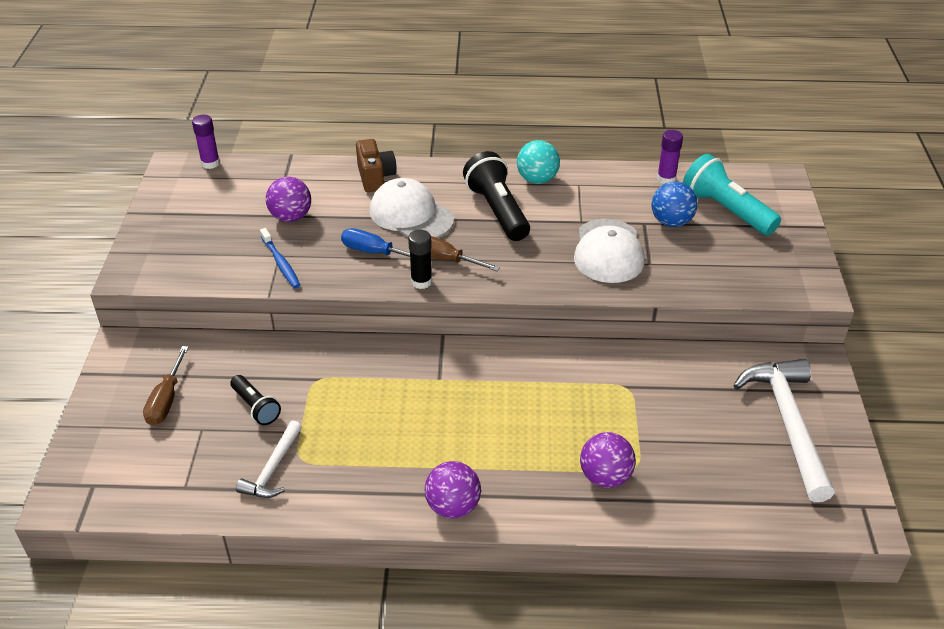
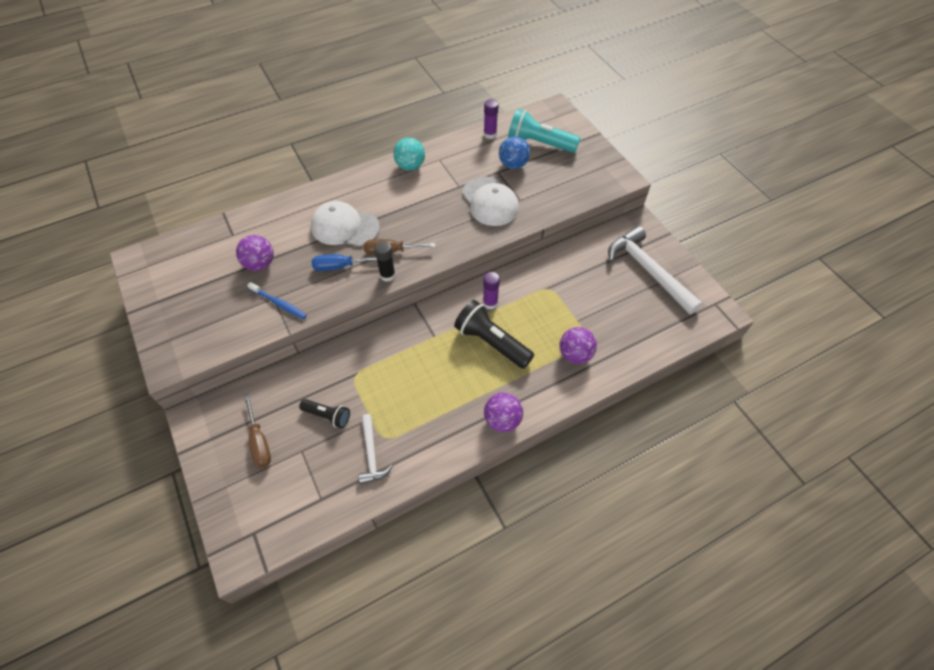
camera: 30 degrees left, 15 degrees up
purple glue stick [192,115,220,169] -> purple glue stick moved to [483,272,500,309]
brown camera [356,139,396,192] -> none
black flashlight [463,151,530,241] -> black flashlight moved to [454,300,534,369]

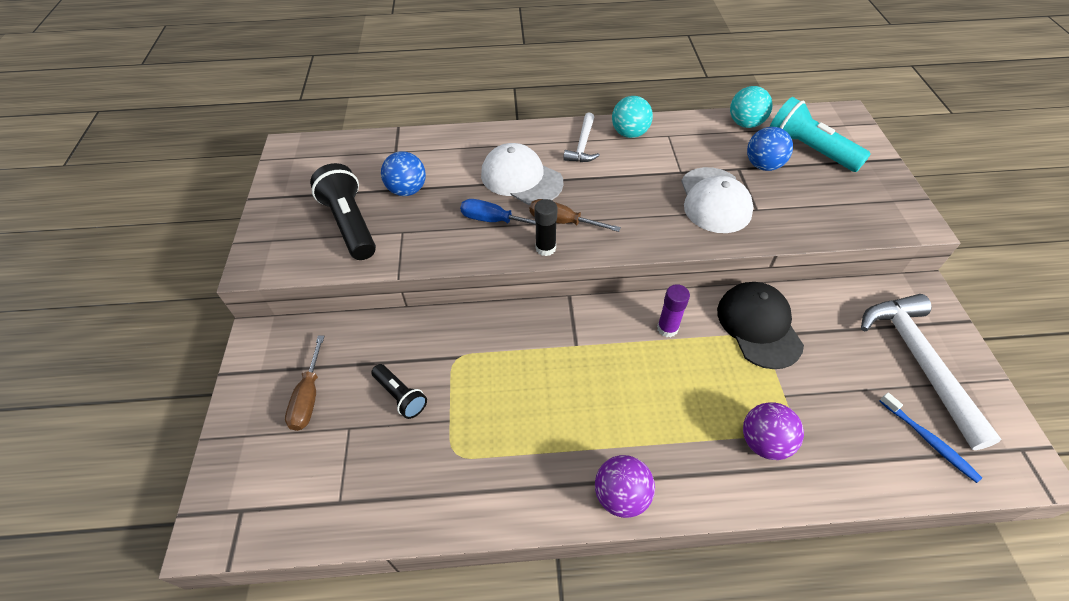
camera: 25 degrees right, 5 degrees down
purple ball [236,235,274,271] -> blue ball [381,151,426,196]
blue toothbrush [247,282,307,319] -> blue toothbrush moved to [880,393,982,483]
white hammer [358,414,393,484] -> white hammer moved to [563,113,600,162]
black flashlight [454,300,534,369] -> black flashlight moved to [310,163,376,260]
purple glue stick [484,99,499,139] -> turquoise ball [730,86,772,128]
none -> black cap [717,282,804,369]

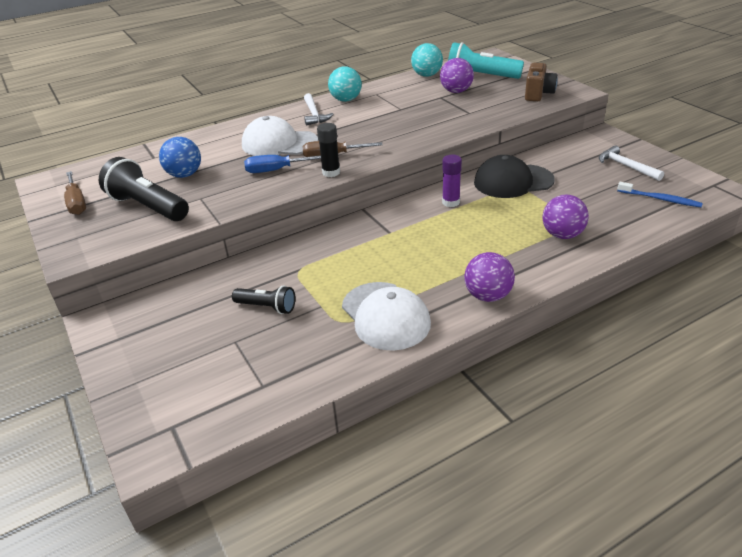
camera: 25 degrees left, 15 degrees down
brown screwdriver [285,336,325,431] -> brown screwdriver moved to [64,171,86,215]
white cap [681,167,754,233] -> white cap moved to [342,282,431,351]
black cap [717,282,804,369] -> black cap turned 60 degrees counterclockwise [474,155,555,198]
blue ball [747,127,793,171] -> purple ball [440,58,474,93]
white hammer [861,294,1002,450] -> white hammer [599,146,664,181], size x0.54
none -> brown camera [525,63,558,101]

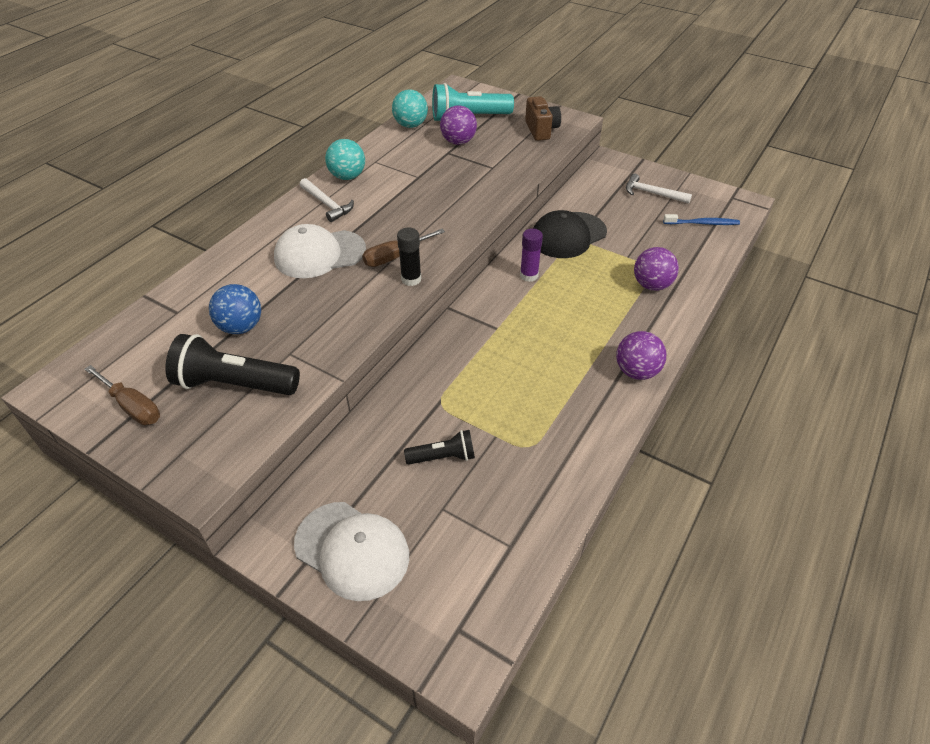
camera: 30 degrees left, 10 degrees up
blue screwdriver [244,155,321,173] -> none
white cap [342,282,431,351] -> white cap moved to [294,502,409,601]

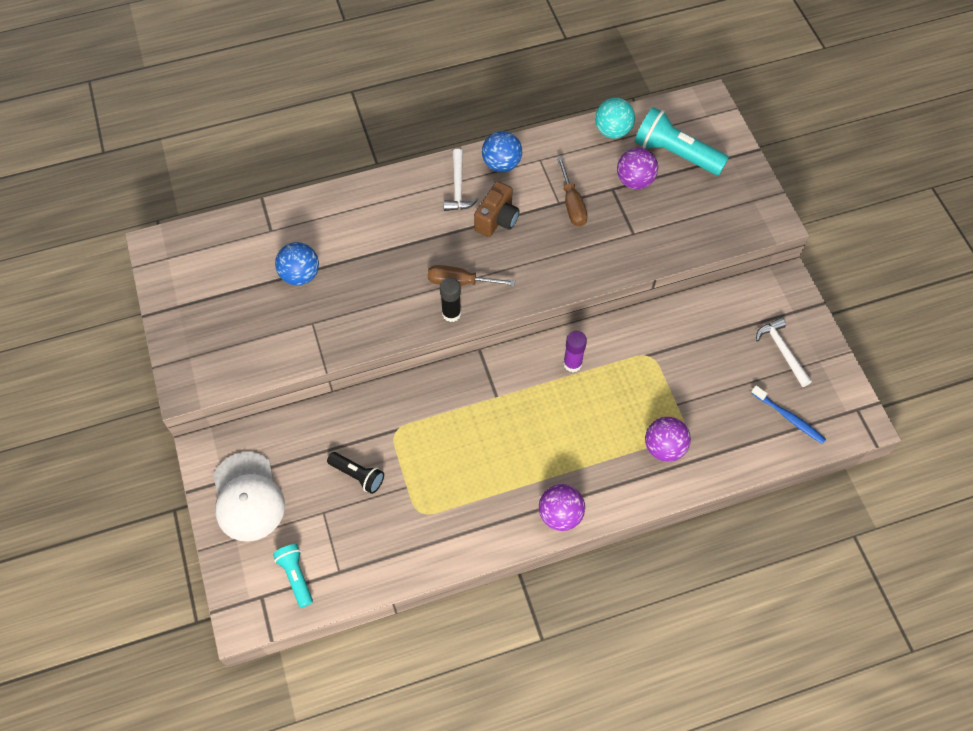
camera: 40 degrees right, 15 degrees up
brown screwdriver [84,365,160,425] -> brown screwdriver moved to [557,157,588,227]
black flashlight [165,334,300,395] -> none
white cap [274,224,366,278] -> none
turquoise ball [325,139,365,180] -> blue ball [482,131,522,172]
brown camera [525,96,561,141] -> brown camera moved to [474,181,520,237]
black cap [533,210,607,258] -> none
none -> turquoise flashlight [273,544,313,608]

